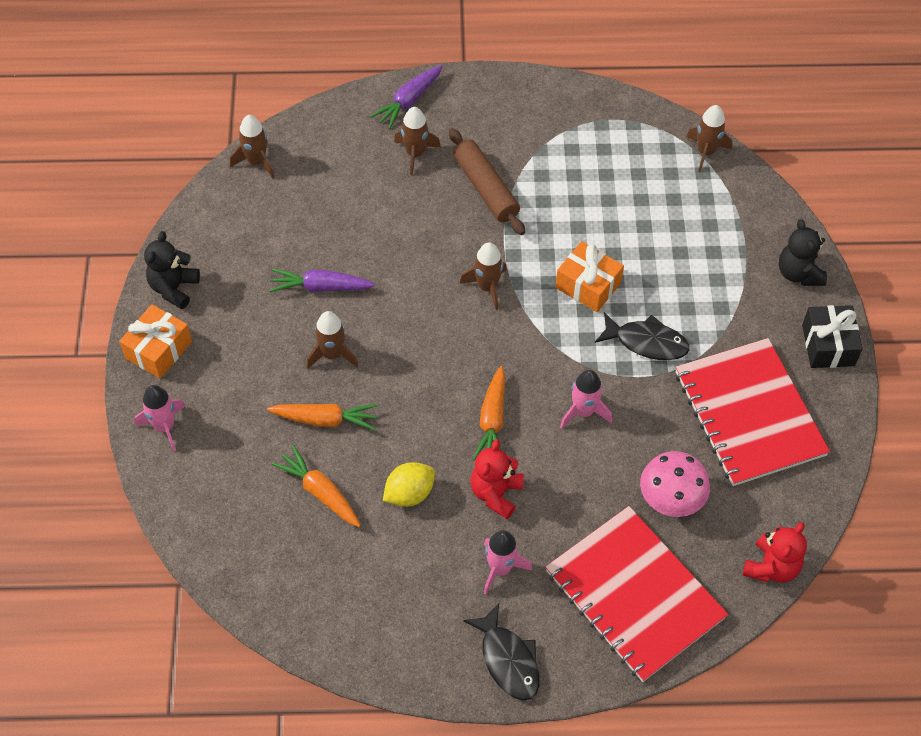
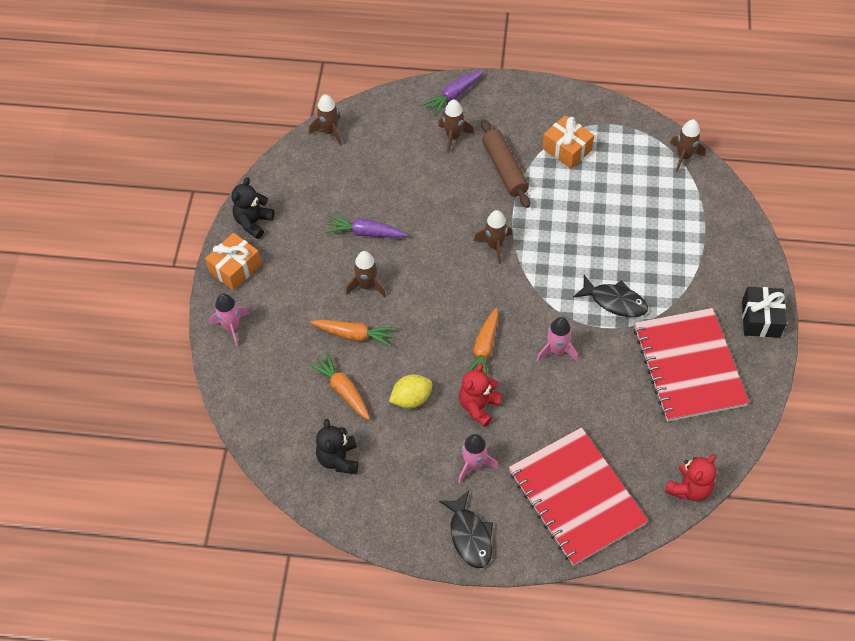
camera: 10 degrees right, 0 degrees up
orange gift [555,241,624,312] -> orange gift moved to [542,115,594,169]
pink mushroom [640,451,710,517] -> none
black teddy bear [779,219,827,286] -> black teddy bear moved to [316,419,358,474]

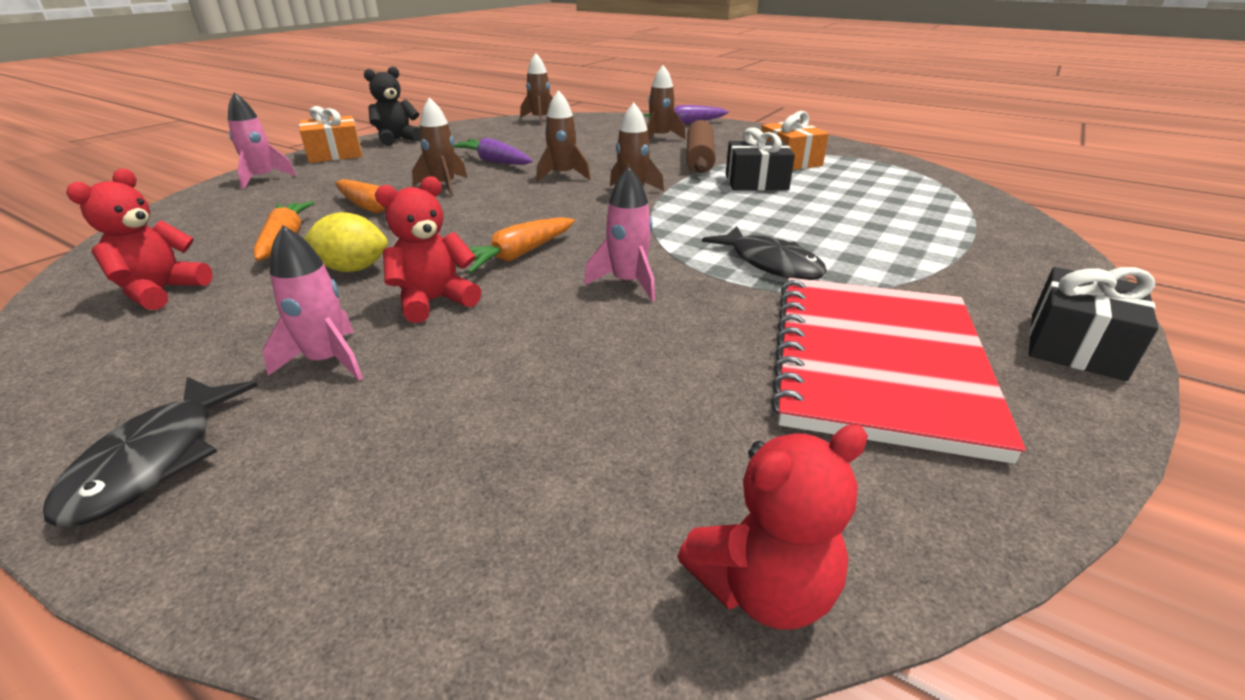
camera: 25 degrees right, 25 degrees down
black teddy bear [316,419,358,474] -> red teddy bear [66,169,213,310]
red notebook [509,427,648,566] -> none
brown rocket [670,119,706,172] -> brown rocket moved to [536,90,591,182]
none -> black gift [726,127,795,191]

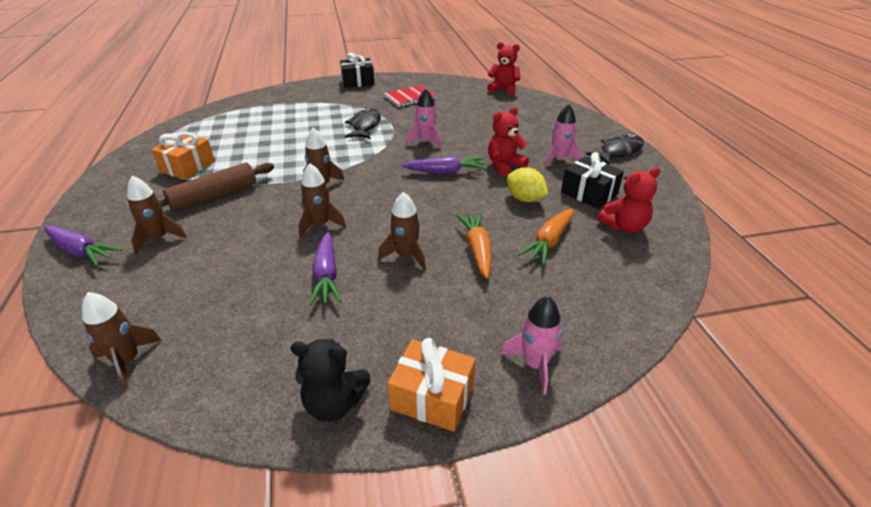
camera: 135 degrees left, 5 degrees up
red teddy bear [375,176,481,323] -> red teddy bear turned 135 degrees clockwise [488,107,529,176]
orange carrot [456,217,575,273] -> purple carrot [402,156,487,174]
black gift [726,127,795,191] -> black gift moved to [561,152,624,209]
red notebook [771,278,1026,464] -> red notebook [383,85,437,107], size x0.53

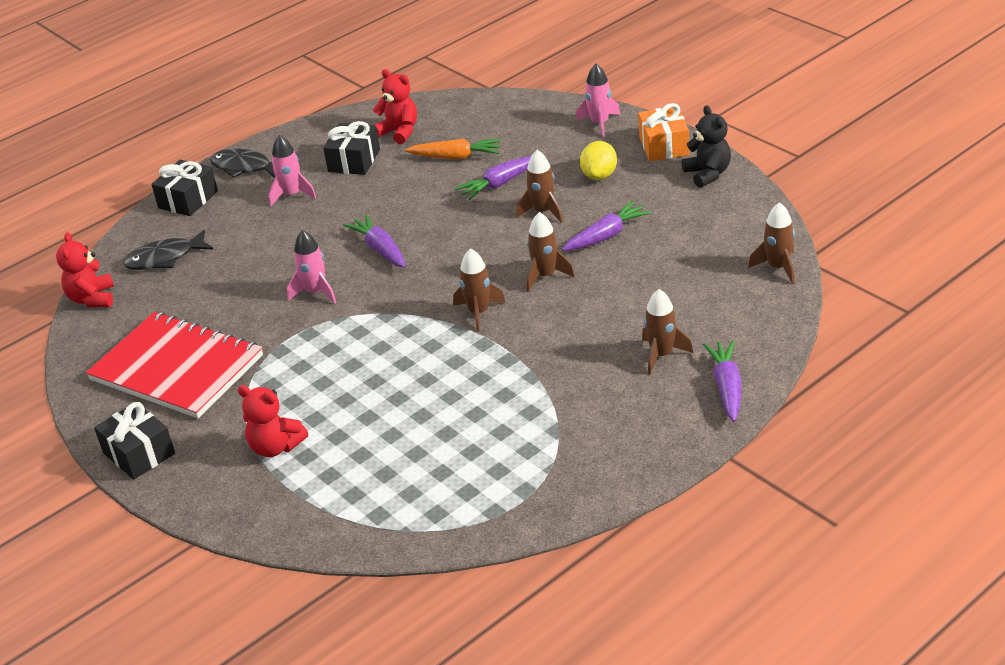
camera: 115 degrees left, 0 degrees up
orange gift [151,132,215,180] -> none
brown rolling pin [160,163,274,212] -> none
black fish [345,108,381,139] -> black fish moved to [123,230,213,270]
red notebook [383,85,437,107] -> red notebook [86,312,263,418], size x1.90
orange carrot [456,213,492,279] -> purple carrot [455,156,531,200]
red teddy bear [488,107,529,176] -> red teddy bear moved to [238,385,308,457]
yellow lemon [507,167,548,202] -> yellow lemon moved to [580,141,617,180]
none -> black gift [152,160,218,216]

